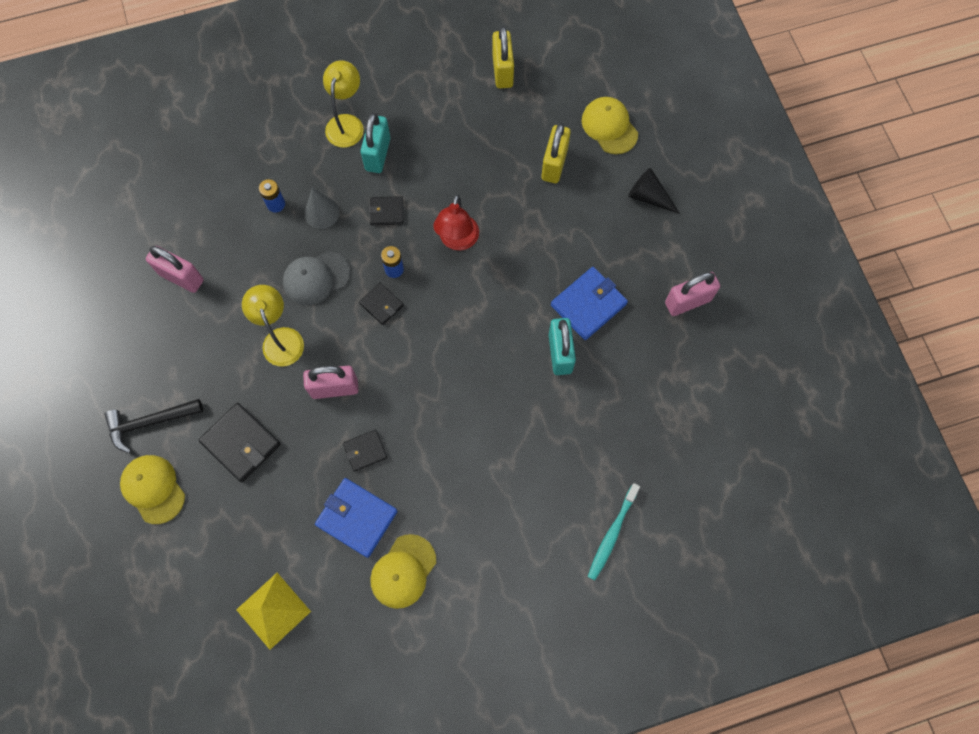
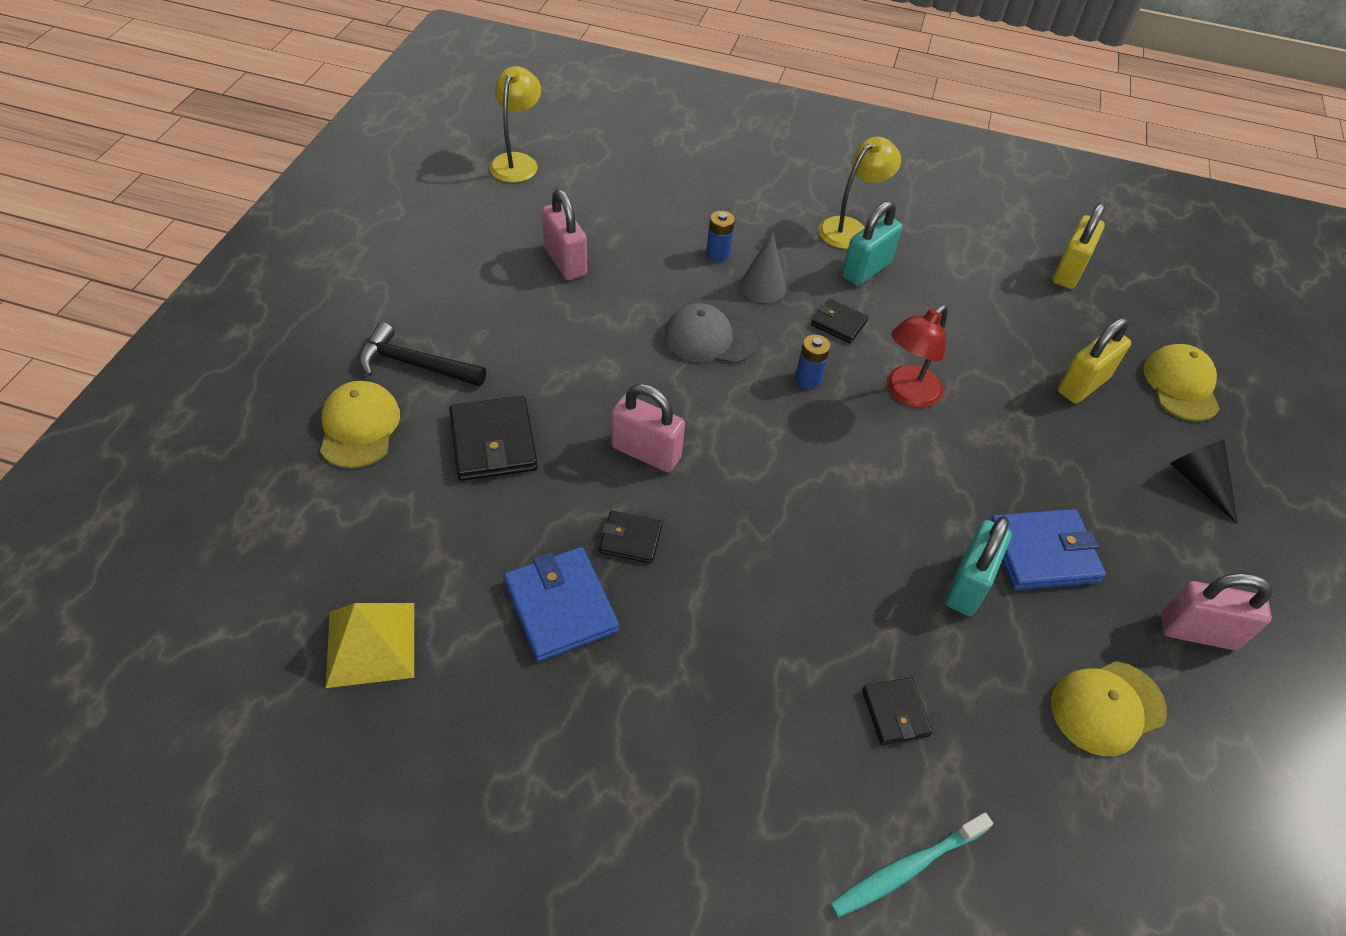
camera: 30 degrees right, 20 degrees down
yellow lamp [242,285,304,366] -> yellow lamp moved to [489,66,541,183]
black wallet [359,283,404,325] -> black wallet moved to [862,677,932,745]
yellow cap [370,534,436,609] -> yellow cap moved to [1051,661,1167,756]

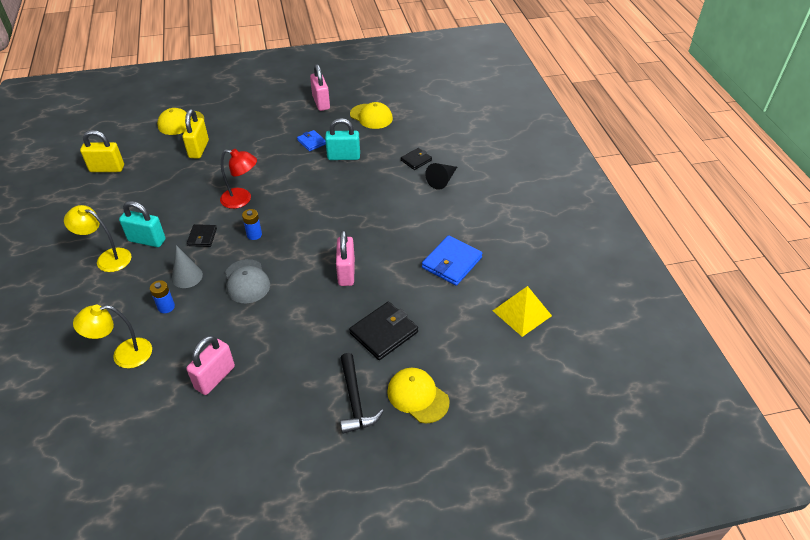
camera: 115 degrees left, 5 degrees down
yellow cap [320,381,400,469] -> yellow cap turned 75 degrees clockwise [387,368,449,423]
yellow lamp [489,66,541,183] -> yellow lamp moved to [73,305,152,368]
black wallet [599,511,663,563] -> none
turquoise toothbrush [830,813,993,918] -> none
blue wallet [991,509,1106,590] -> blue wallet [297,130,326,151], size x0.58
yellow padlock [1058,318,1131,404] -> yellow padlock turned 75 degrees clockwise [182,109,209,159]
black cone [1170,440,1238,525] -> black cone moved to [425,163,457,190]

